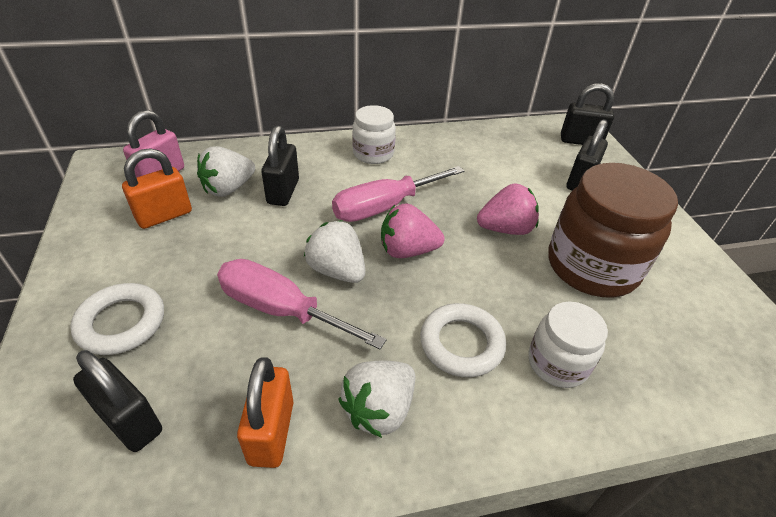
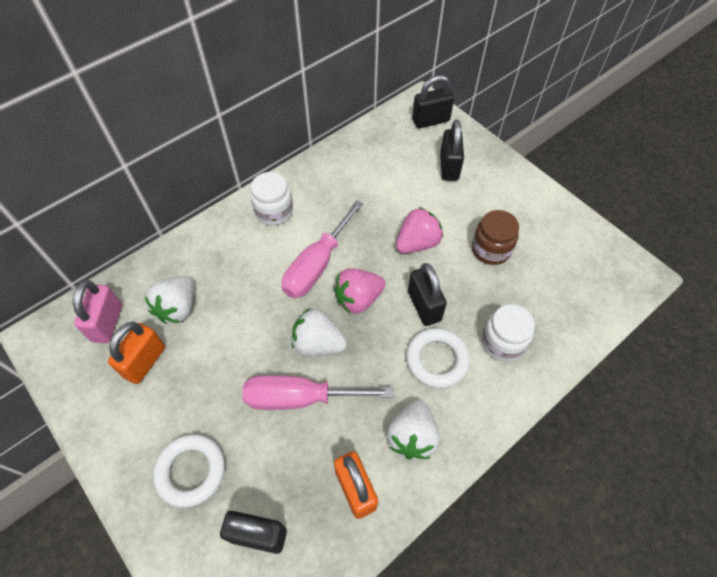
camera: 25 degrees left, 15 degrees up
black padlock [261,126,299,206] -> black padlock moved to [408,263,447,326]
brown jar [548,163,678,298] -> brown jar [472,210,519,265], size x0.56

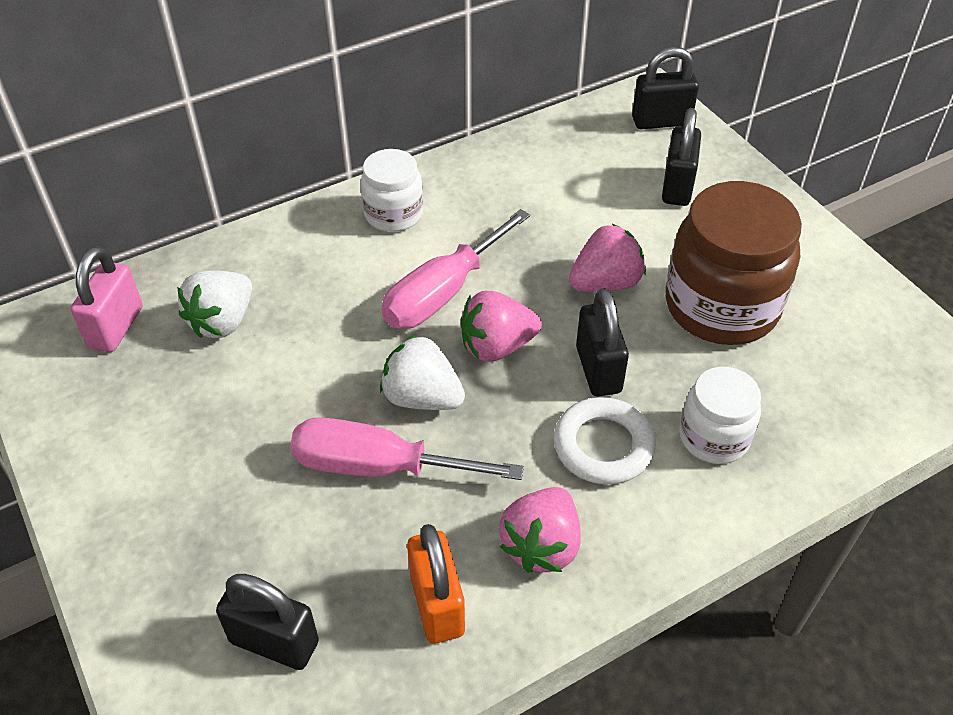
camera: 10 degrees right, 10 degrees down
orange padlock [108,322,165,384] -> none
white ring [153,434,225,507] -> none
white strawberry [387,400,440,459] -> pink strawberry [499,487,581,573]
brown jar [472,210,519,265] -> brown jar [666,181,802,345], size x1.80

